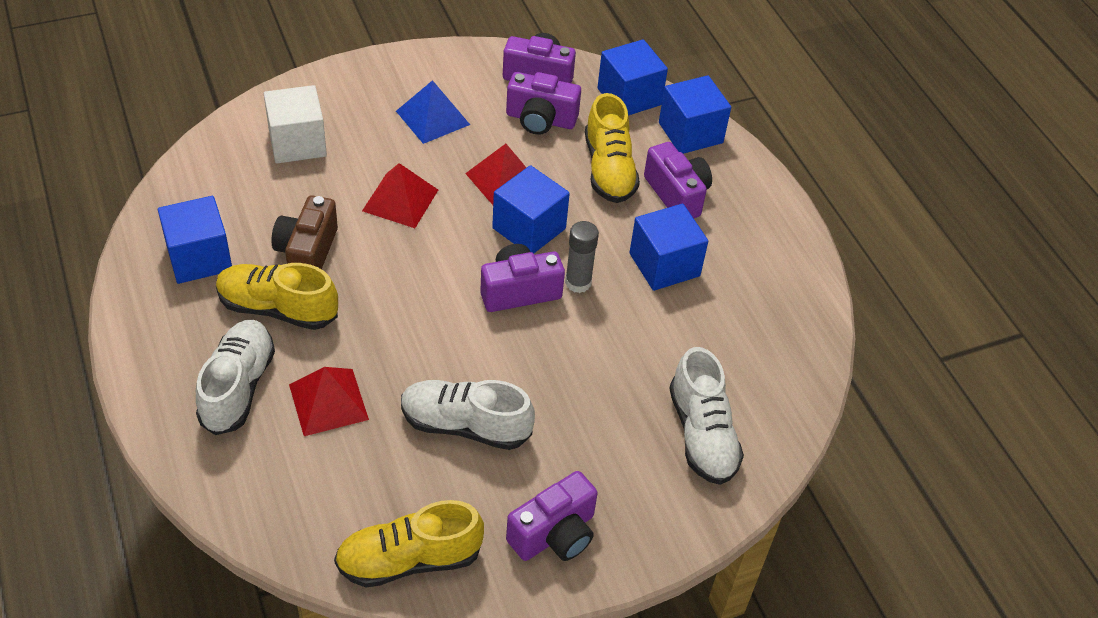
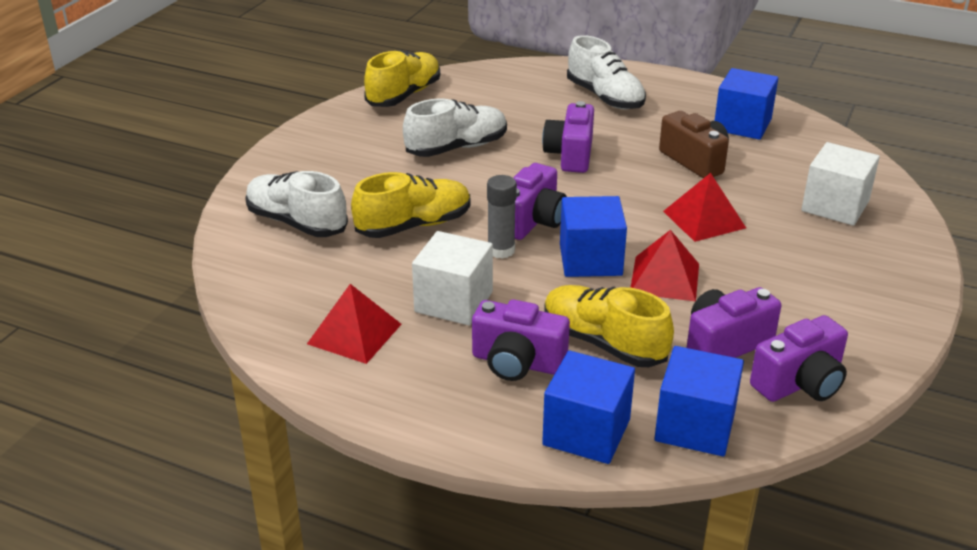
camera: 140 degrees right, 15 degrees down
yellow shoe [216,263,338,330] -> yellow shoe moved to [351,172,471,238]
red pyramid [289,367,369,436] -> red pyramid moved to [307,284,401,364]
blue pyramid [396,80,470,144] -> none
purple camera [506,471,598,561] -> purple camera moved to [542,101,594,173]
blue cube [629,204,708,291] -> white cube [412,231,493,325]

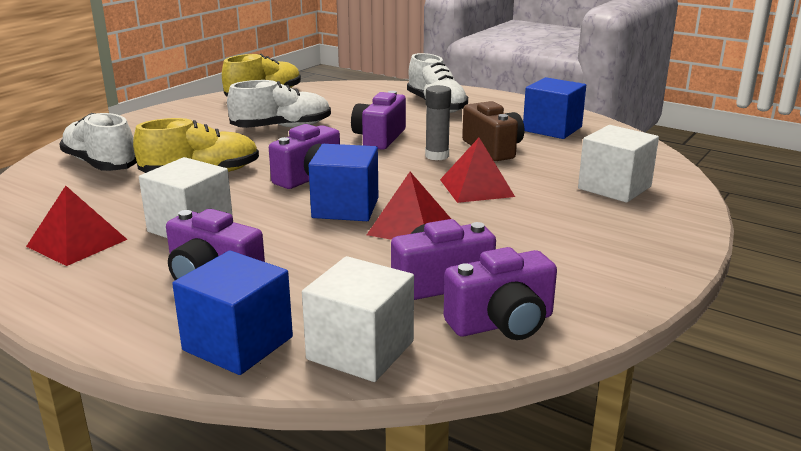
camera: 10 degrees right, 10 degrees down
grey glue stick [487,175,517,259] -> grey glue stick moved to [425,85,451,160]
yellow shoe [544,285,674,367] -> none
blue cube [654,346,744,456] -> white cube [302,256,414,382]

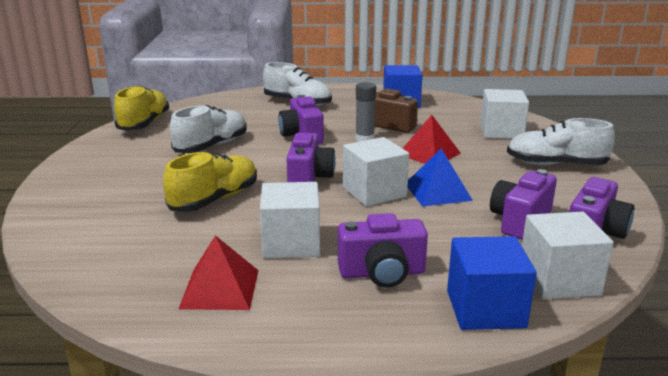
camera: 35 degrees left, 0 degrees up
white shoe [59,113,137,171] -> white shoe moved to [507,118,615,165]
blue cube [309,144,378,221] -> white cube [343,137,409,207]
red pyramid [367,172,451,240] -> blue pyramid [408,148,473,207]

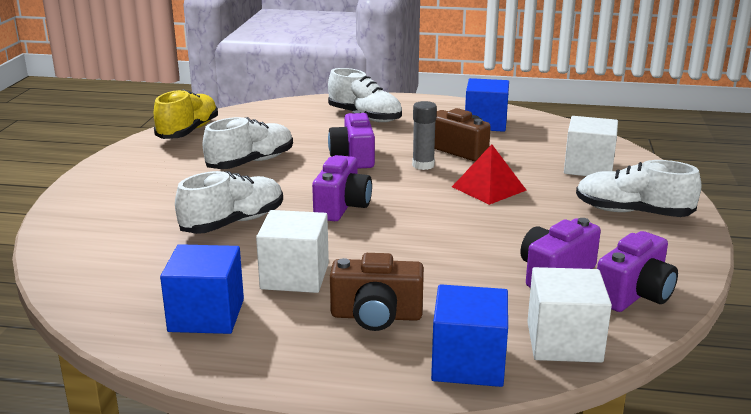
camera: 10 degrees right, 0 degrees up
yellow shoe [163,151,257,212] -> white shoe [175,171,283,234]
red pyramid [179,235,259,310] -> blue cube [160,244,244,334]
purple camera [338,213,428,287] -> brown camera [330,253,424,331]
white cube [343,137,409,207] -> none
blue pyramid [408,148,473,207] -> none

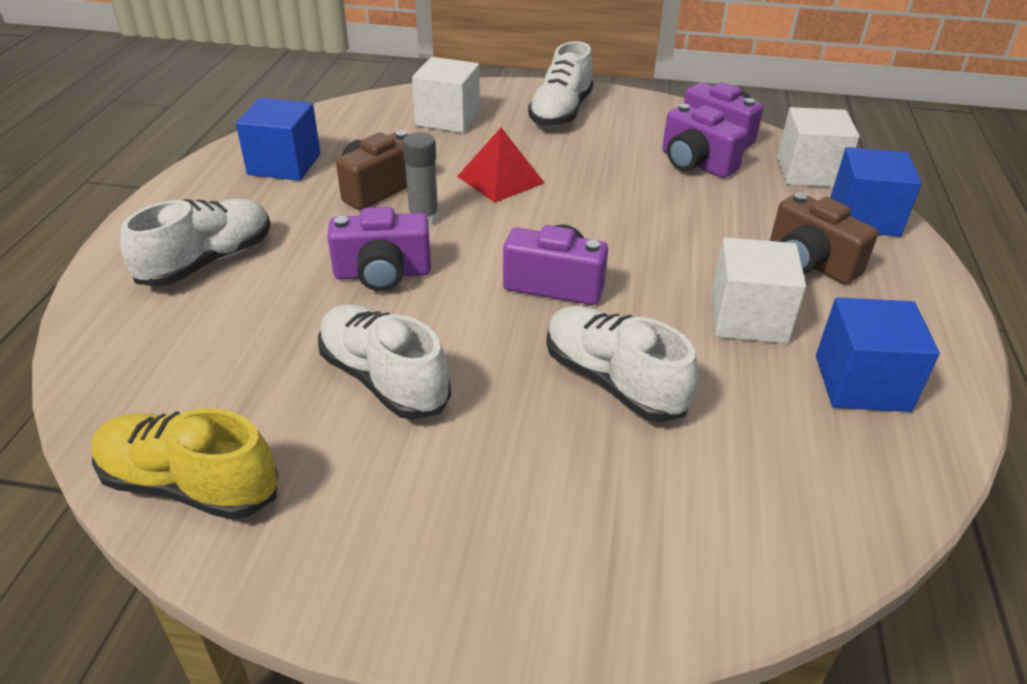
camera: 90 degrees left, 15 degrees up
brown camera [330,253,424,331] -> brown camera turned 135 degrees clockwise [770,192,878,284]

